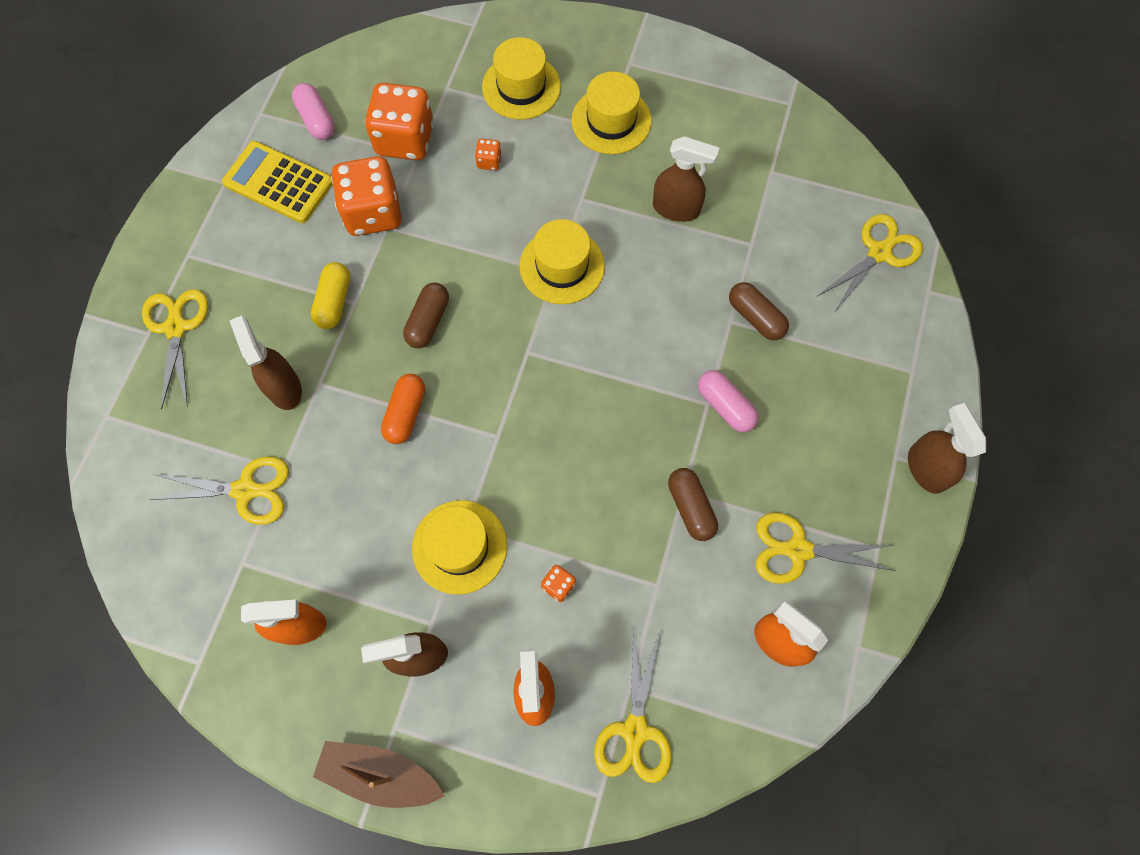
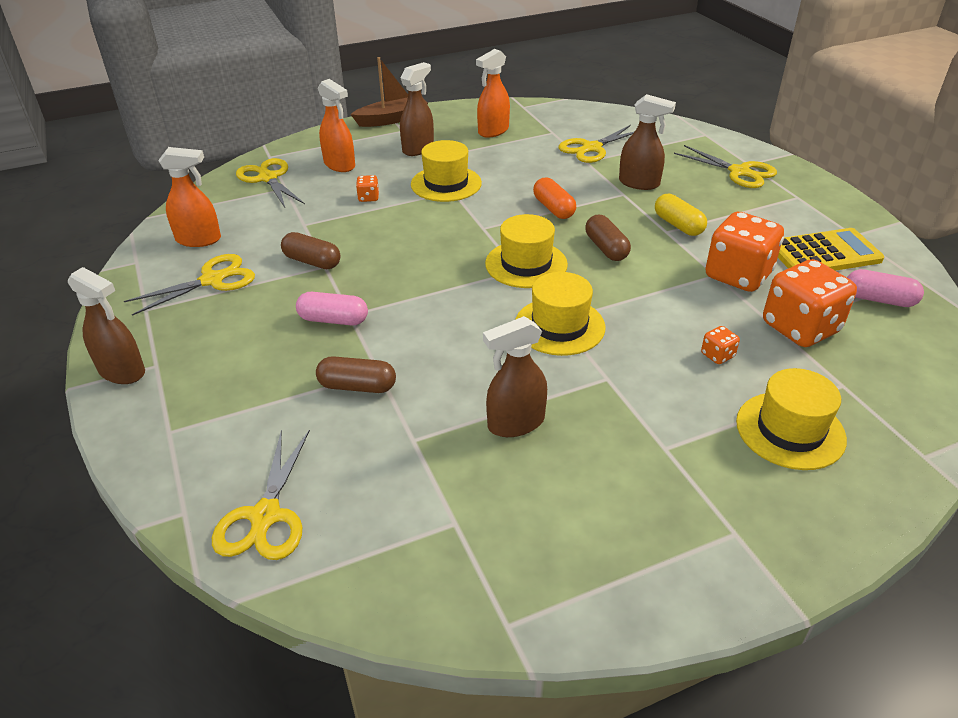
camera: 140 degrees right, 30 degrees down
yellow hat [571,71,652,154] -> yellow hat moved to [485,214,568,288]

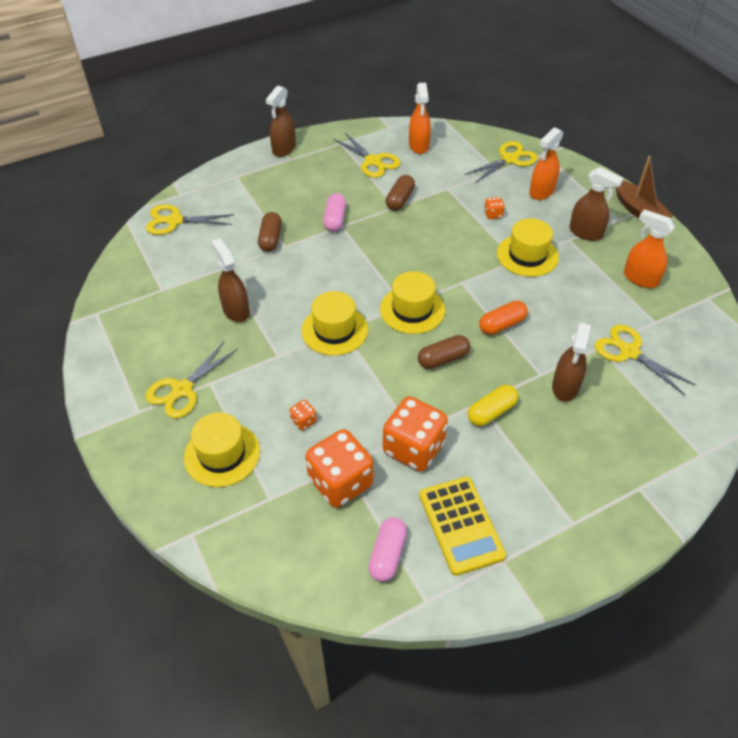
camera: 85 degrees right, 10 degrees up
yellow scissors [674,145,777,188] -> yellow scissors moved to [145,342,238,418]

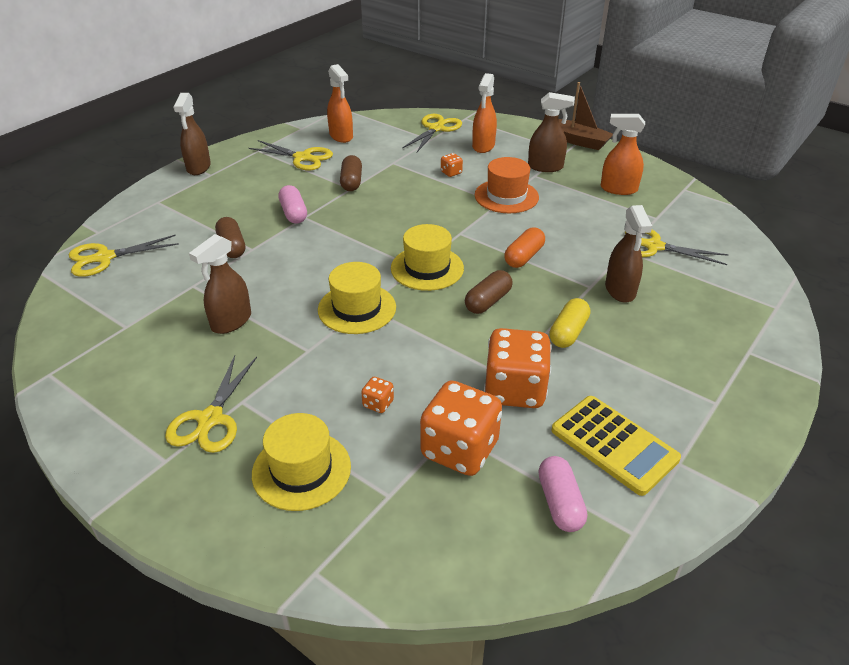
camera: 25 degrees left, 10 degrees down
brown spray bottle [211,238,250,322] -> brown spray bottle turned 90 degrees counterclockwise [189,234,251,334]
yellow hat [497,218,559,277] -> orange hat [475,157,539,213]

